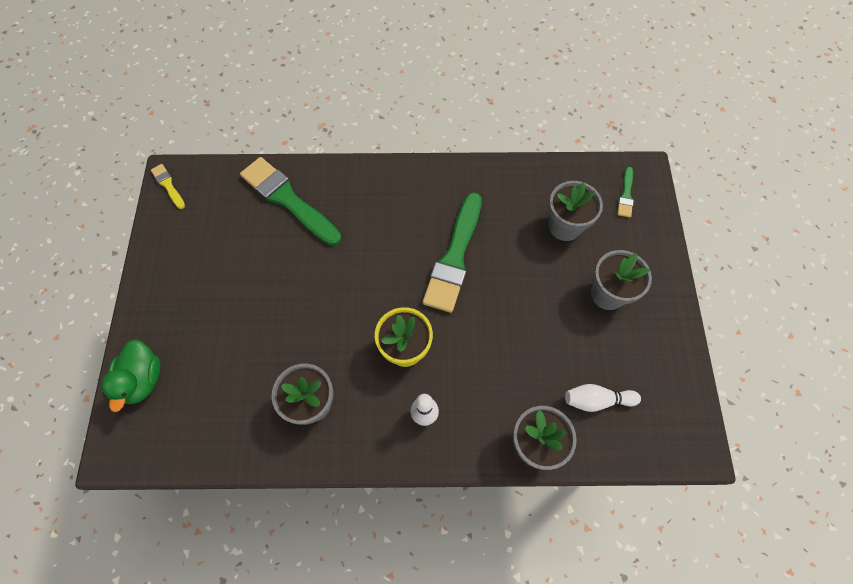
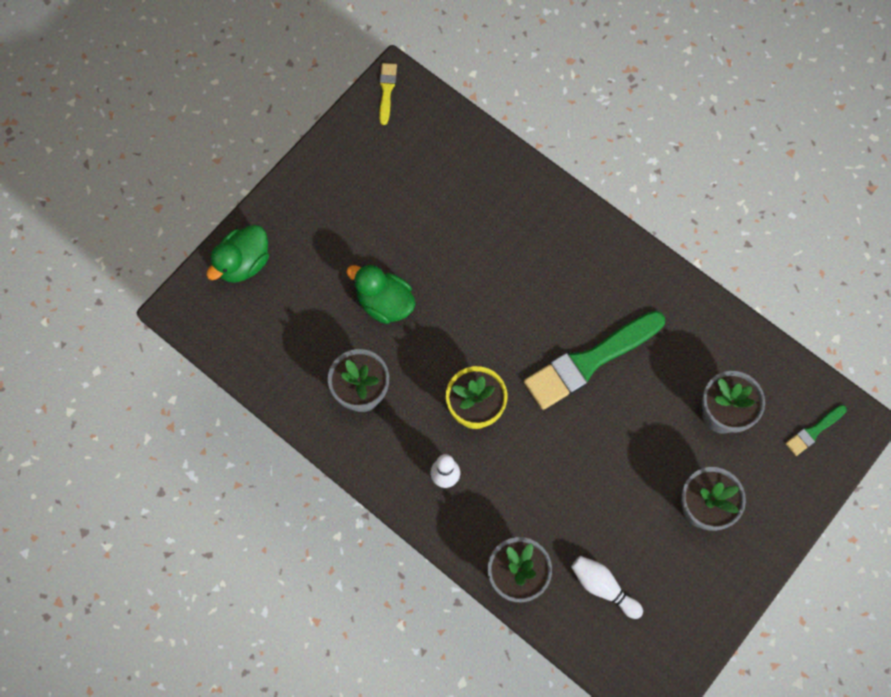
camera: 40 degrees right, 5 degrees up
green brush [240,157,341,246] -> none
none -> green duck [346,264,416,324]

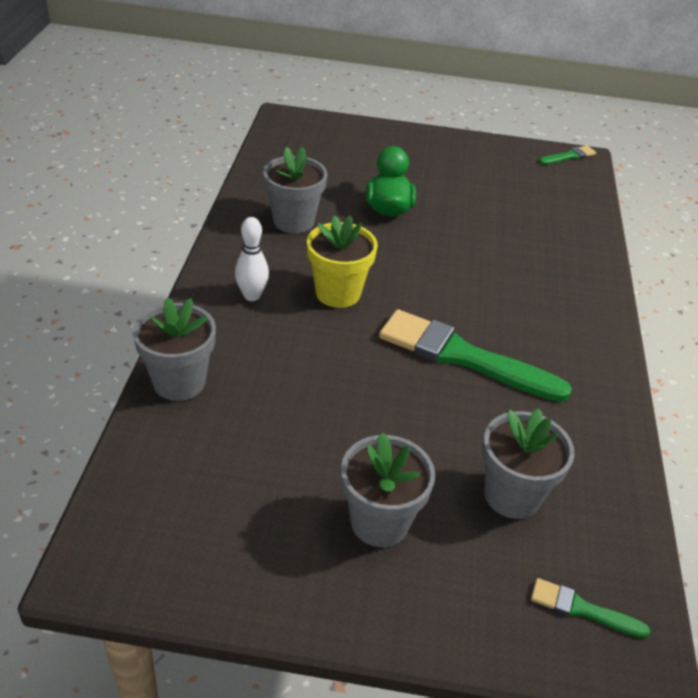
camera: 55 degrees right, 30 degrees down
green duck [206,225,269,283] -> none
yellow brush [379,63,397,125] -> green brush [539,146,596,165]
white bowling pin [571,556,643,619] -> none

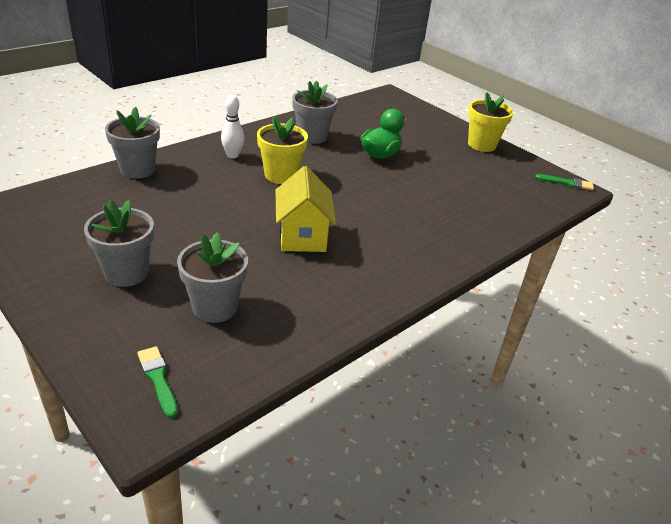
camera: 40 degrees right, 5 degrees down
green brush [379,309,572,402] -> yellow house [276,166,336,252]
none -> yellow flower pot [468,92,514,152]

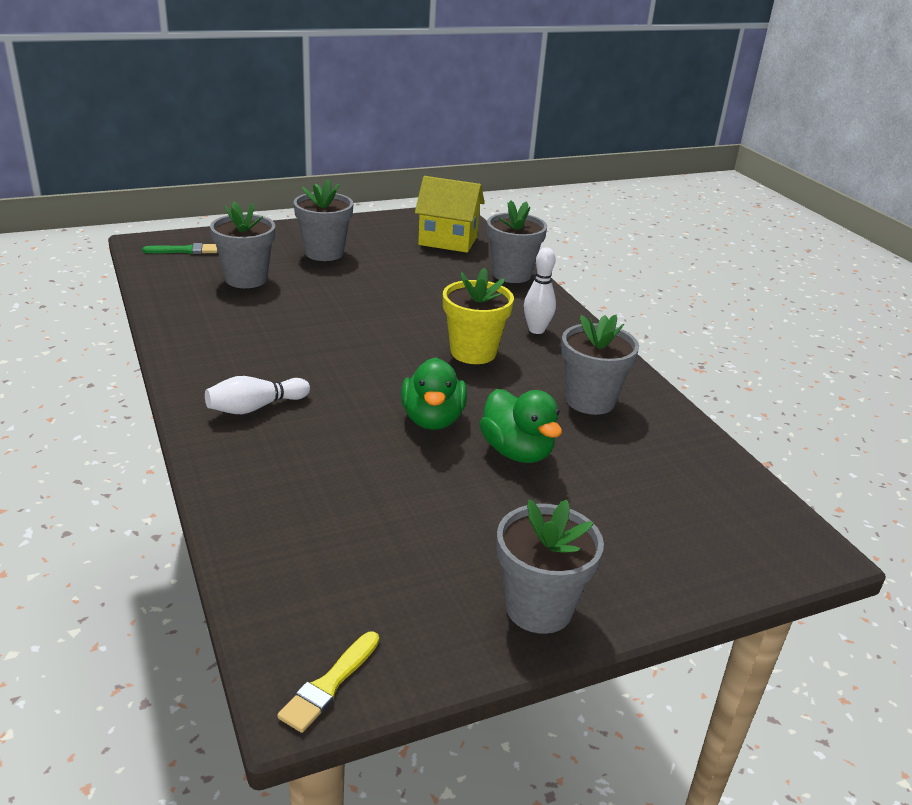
camera: 110 degrees right, 5 degrees down
yellow house [276,166,336,252] -> yellow house moved to [415,176,485,253]
yellow flower pot [468,92,514,152] -> grey flower pot [497,500,604,634]
green brush [535,174,594,190] -> yellow brush [277,631,379,733]
none -> white bowling pin [205,376,310,414]
none -> green duck [401,357,467,430]

